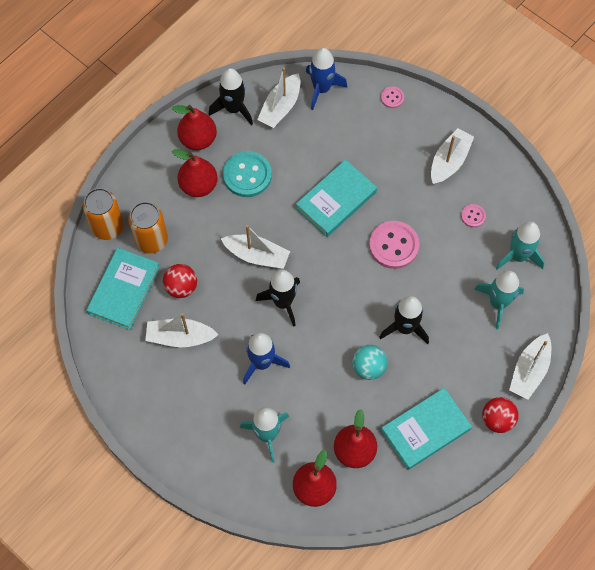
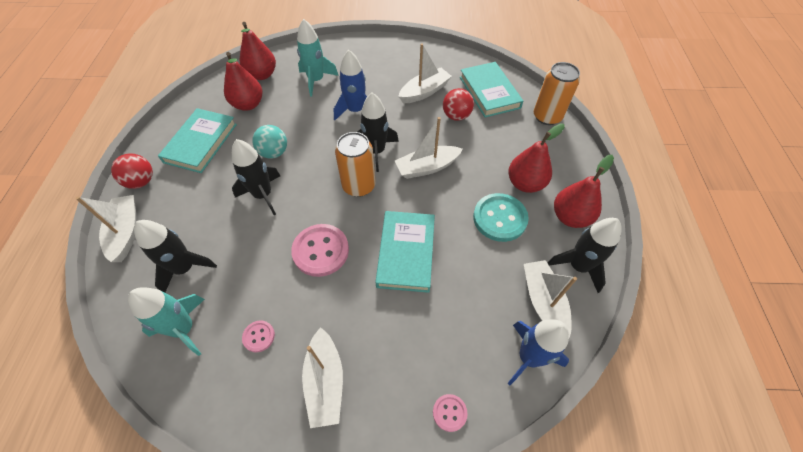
camera: 140 degrees right, 10 degrees down
orange can [128,202,168,253] -> orange can moved to [335,132,376,197]
turquoise rocket [475,271,524,329] -> black rocket [134,220,217,293]

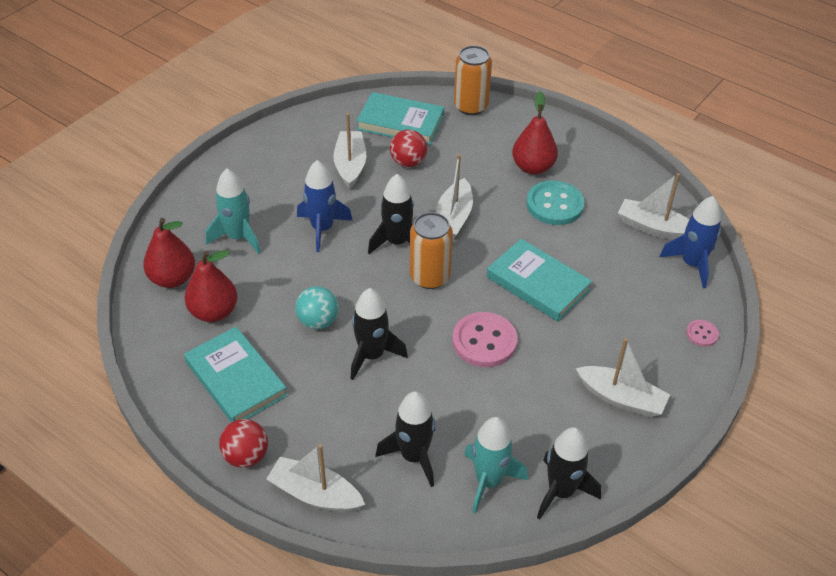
camera: 55 degrees left, 10 degrees down
pink button [242,320,275,352] -> none
black rocket [548,218,622,293] -> black rocket moved to [537,427,601,520]
red pear [554,155,614,228] -> none

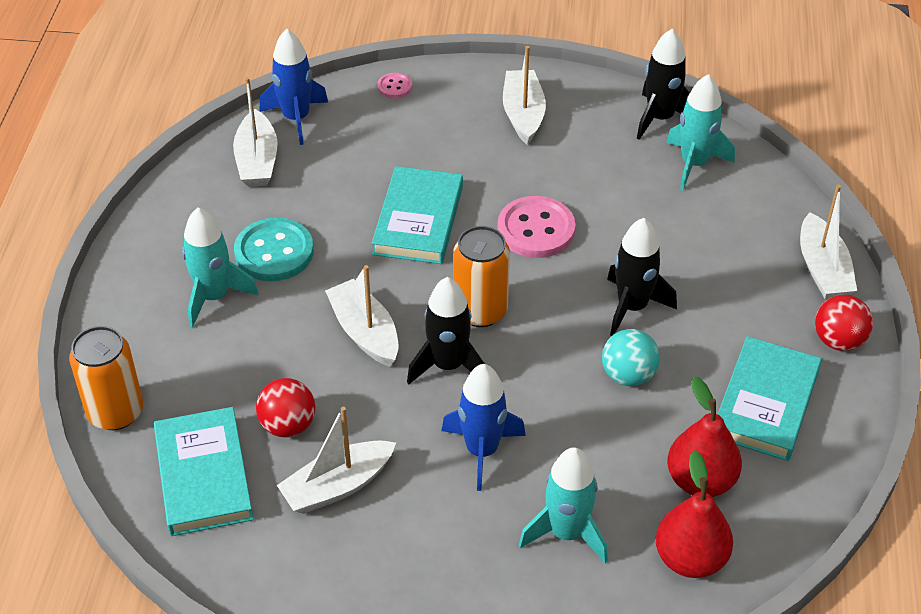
camera: 120 degrees left, 0 degrees up
black rocket [375,391,435,487] -> none
white boat [436,154,473,239] -> white boat turned 105 degrees counterclockwise [325,265,398,367]
red pear [512,91,558,175] -> turquoise rocket [182,207,258,328]

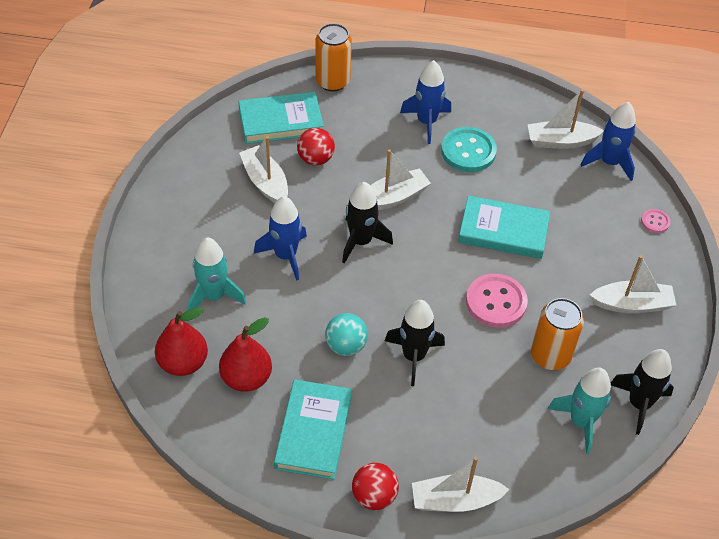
camera: 90 degrees right, 5 degrees up
turquoise rocket [182,207,258,328] -> blue rocket [400,60,451,144]
orange can [453,226,510,327] -> orange can moved to [531,298,584,370]
turquoise book [718,336,822,461] -> turquoise book turned 75 degrees clockwise [274,379,352,480]

